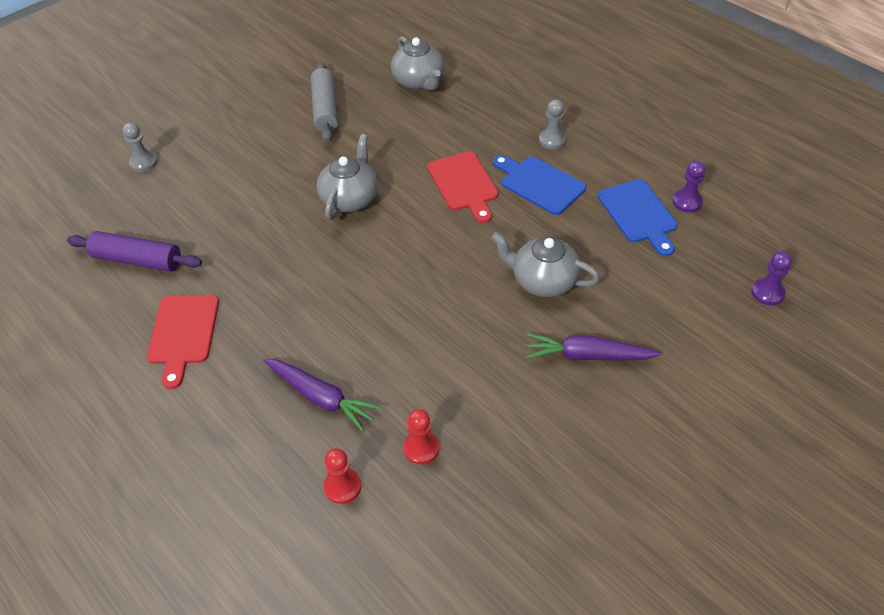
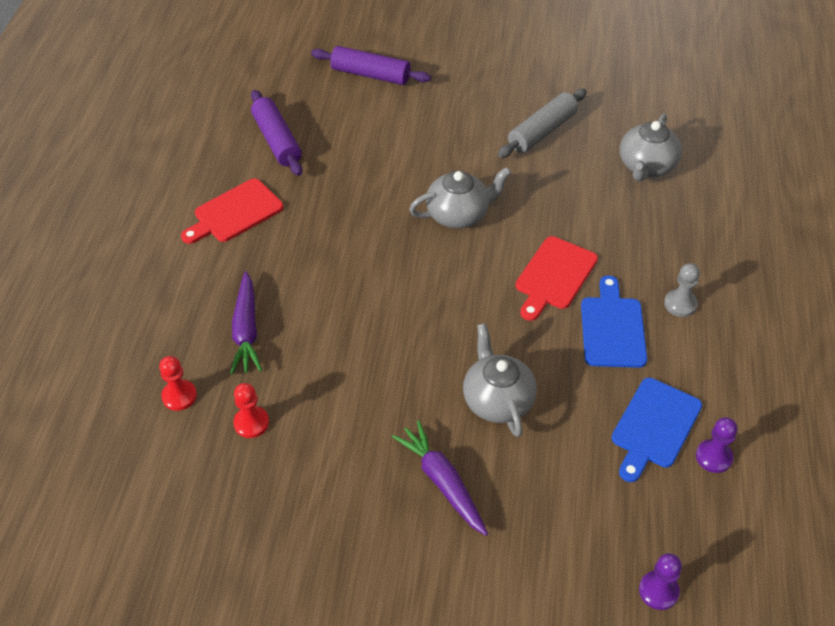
camera: 50 degrees right, 0 degrees up
grey pawn [123,122,158,172] -> purple rolling pin [311,46,431,85]

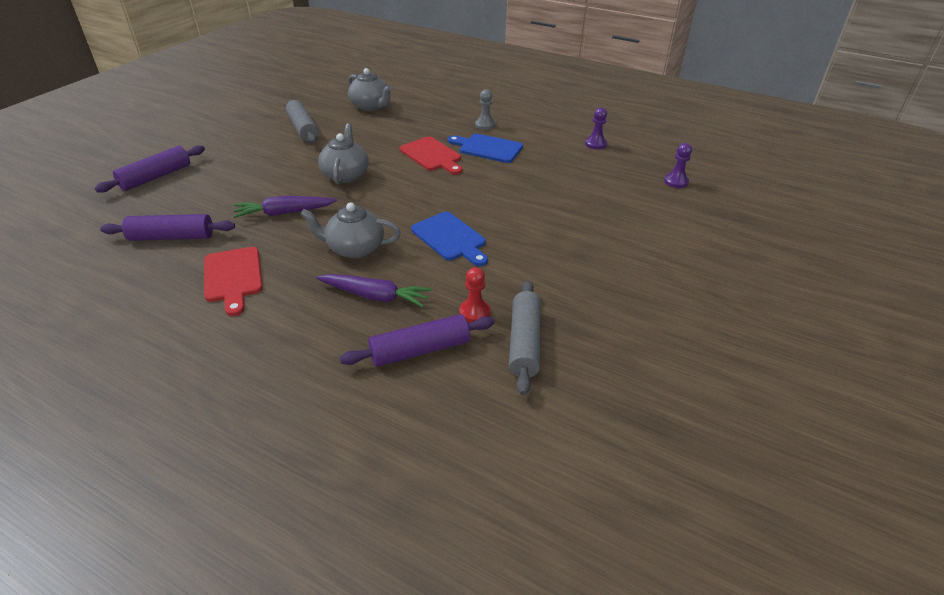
camera: 70 degrees left, 10 degrees down
red pawn [159,356,197,411] -> purple rolling pin [340,314,495,367]
purple carrot [392,421,488,536] -> purple carrot moved to [233,196,337,218]
grey teapot [463,323,537,437] -> grey teapot moved to [300,202,401,259]
blue cutting board [612,378,702,482] -> blue cutting board moved to [411,212,488,266]
none -> grey rolling pin [509,280,541,395]

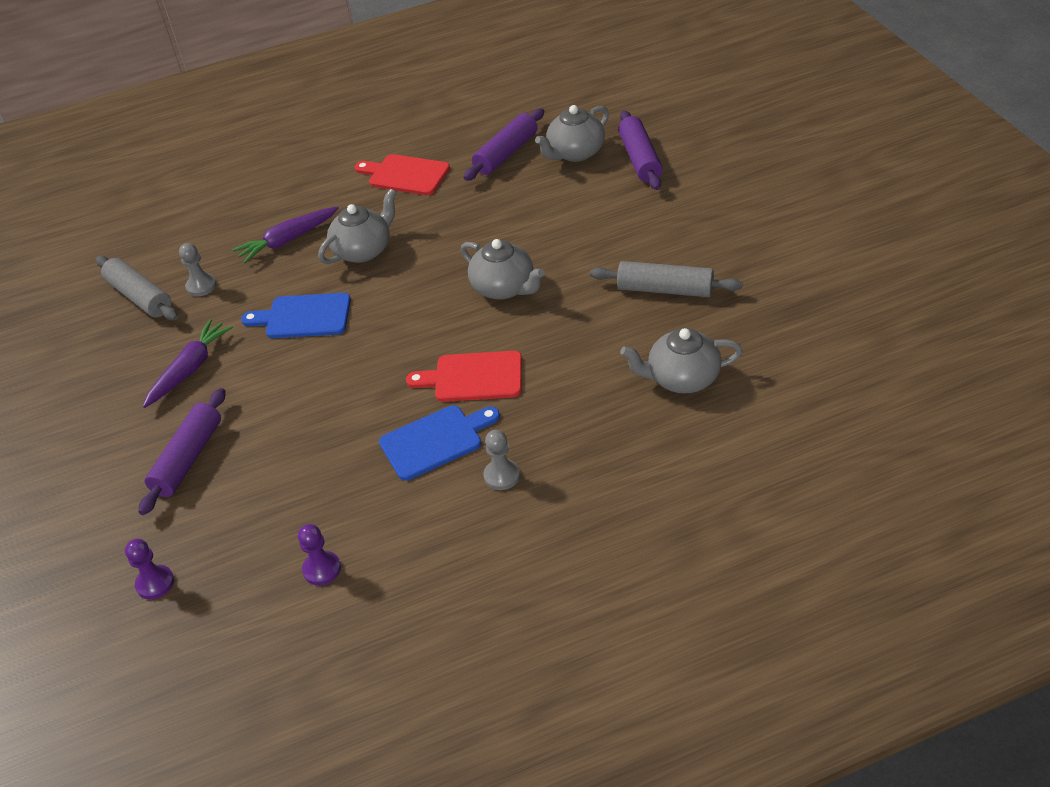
camera: 135 degrees right, 5 degrees up
purple carrot [233,196,337,218] -> purple carrot moved to [143,319,233,408]
purple rolling pin [340,314,495,367] -> purple rolling pin moved to [138,388,225,515]
red pawn [459,267,490,323] -> grey pawn [179,243,216,297]
none -> grey teapot [535,105,609,162]

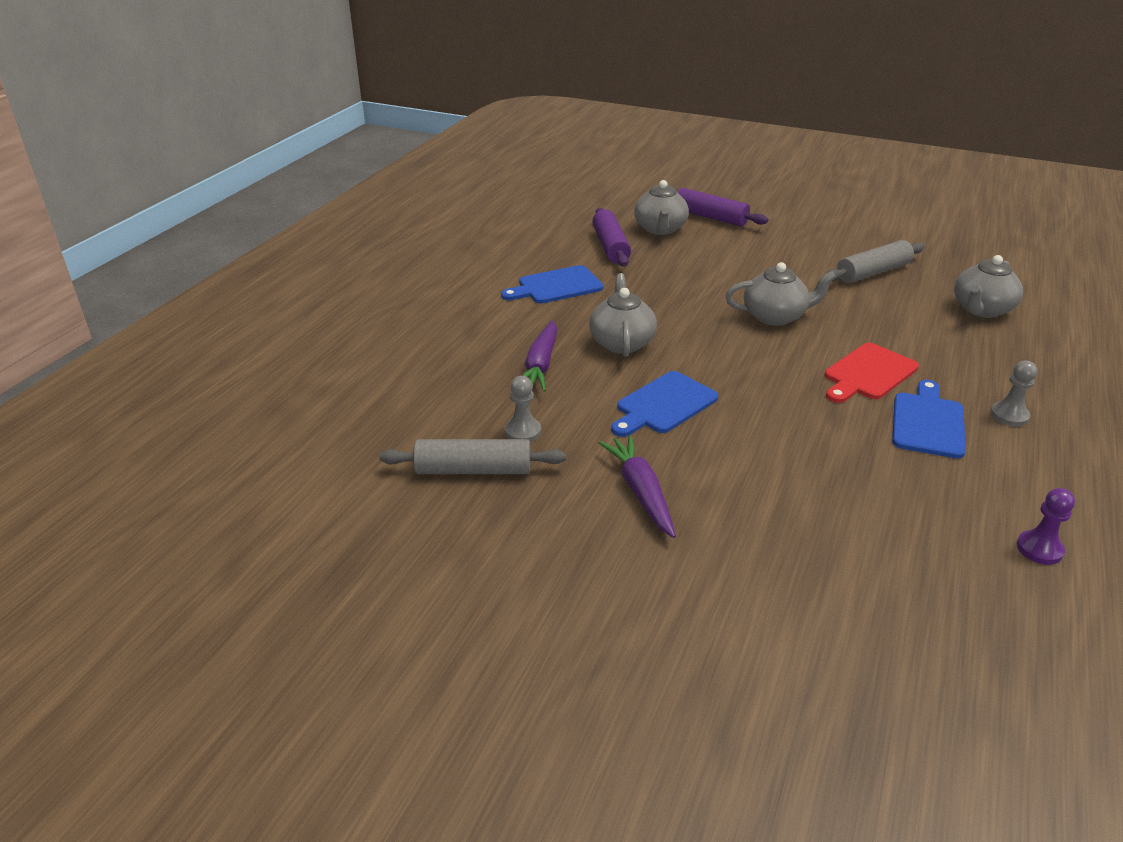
camera: 50 degrees left, 10 degrees down
purple pawn [125,539,174,599] -> none
purple rolling pin [138,388,225,515] -> none
red cutting board [354,154,450,195] -> blue cutting board [501,265,603,303]

